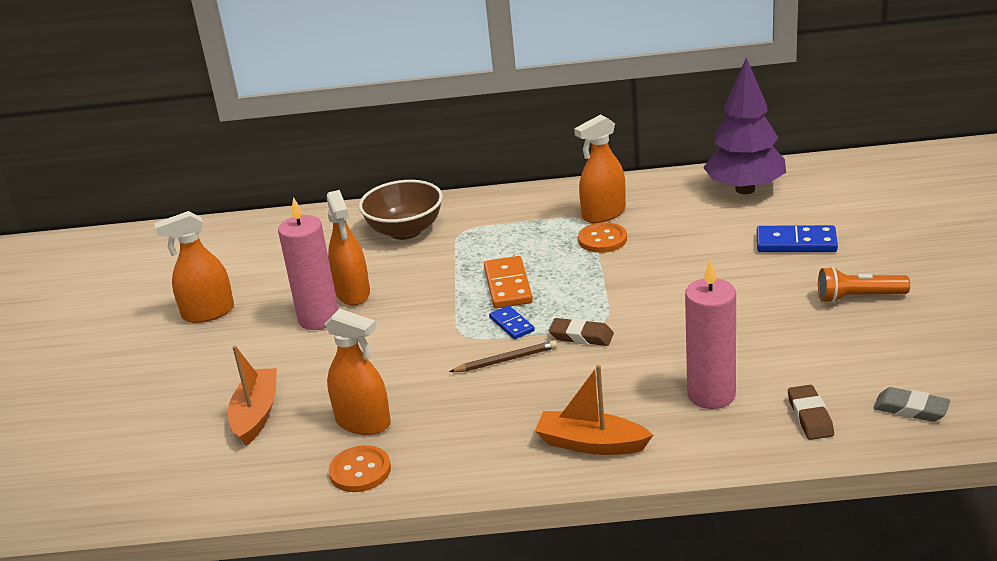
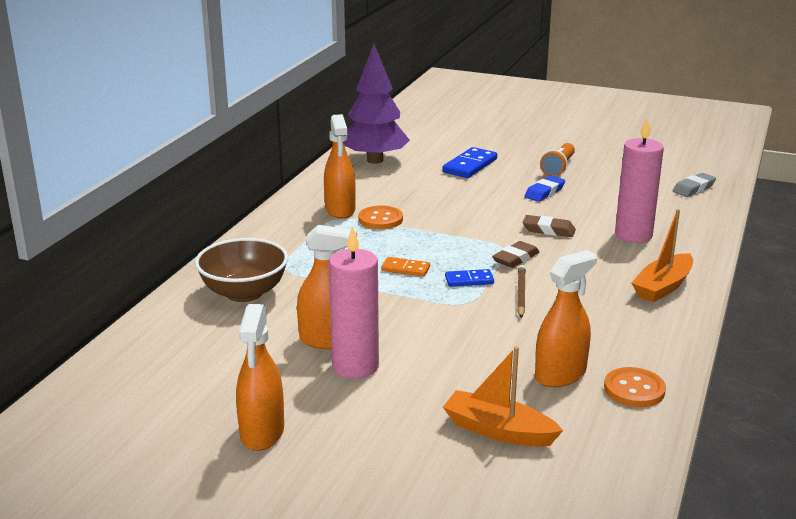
camera: 70 degrees left, 5 degrees down
orange domino [484,256,533,309] -> orange domino [381,257,430,277], size x0.60
brown eraser [788,385,834,440] -> brown eraser moved to [523,215,576,237]
none -> blue eraser [524,176,565,202]

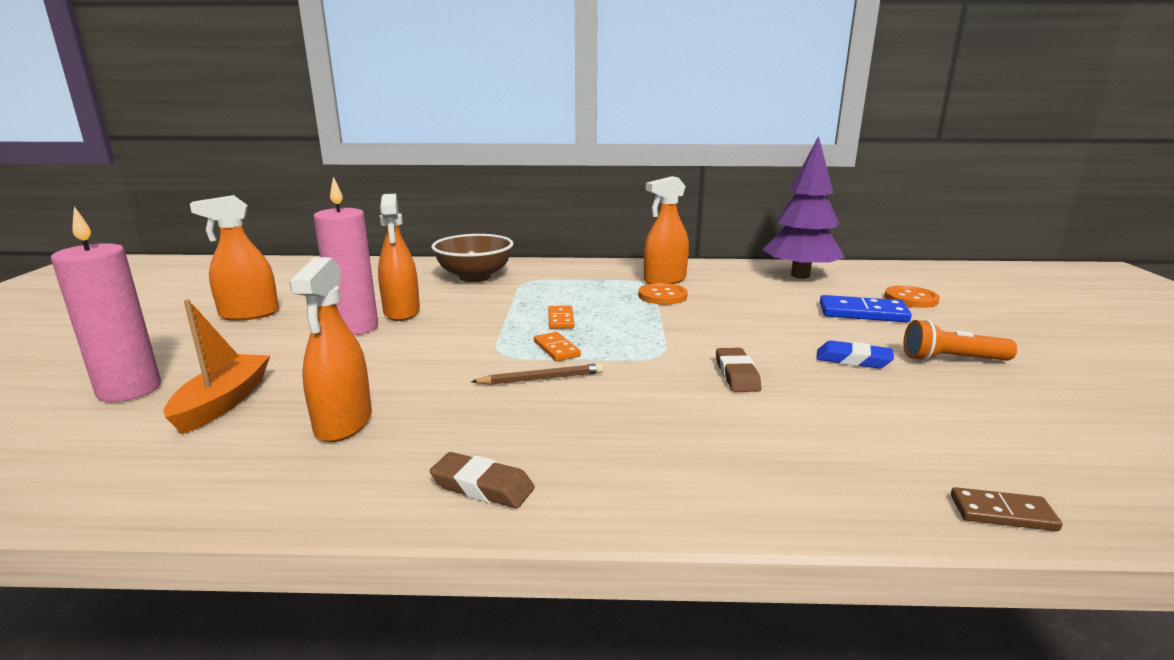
camera: 70 degrees right, 5 degrees down
blue domino [445,269,494,287] -> orange domino [534,332,581,361]
brown eraser [492,241,539,268] -> brown eraser moved to [430,452,535,508]
orange spray bottle [535,250,597,387] -> orange spray bottle turned 60 degrees clockwise [289,257,372,442]
orange button [604,367,666,407] -> orange button moved to [884,286,940,308]
pink candle [615,118,664,243] -> pink candle moved to [51,206,161,402]
orange boat [632,209,693,303] -> none
grey eraser [673,173,716,197] -> none
none -> brown domino [951,487,1062,531]

